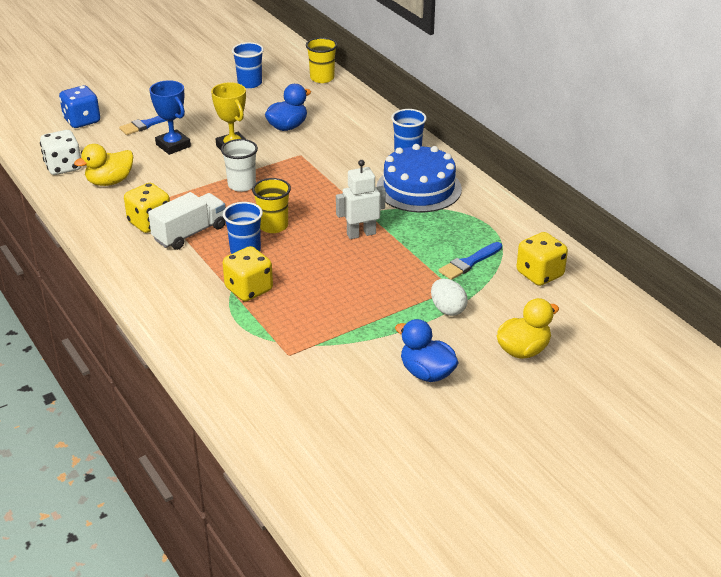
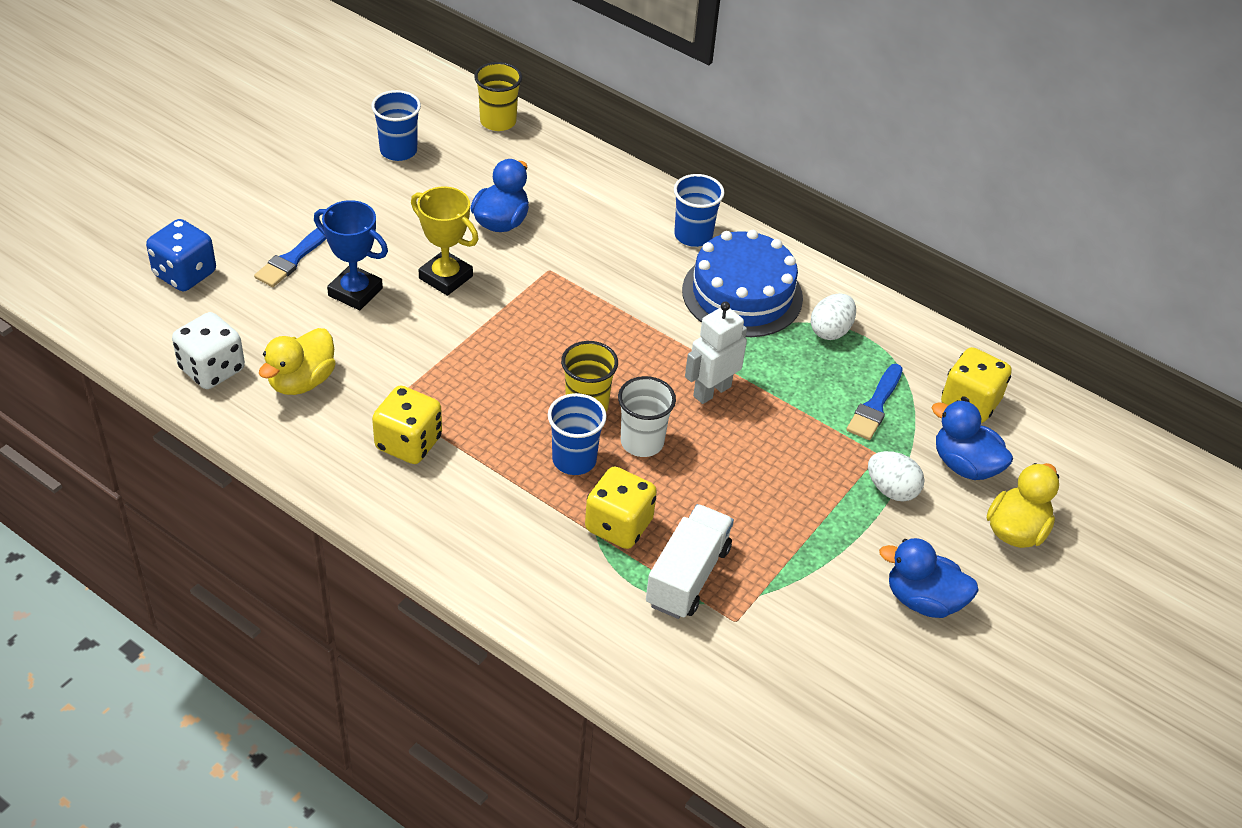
camera: 25 degrees left, 10 degrees up
white truck [148,192,226,250] -> white truck moved to [646,504,734,619]
white cup [221,139,258,192] -> white cup moved to [618,376,676,457]
none -> white egg [811,293,856,340]
none -> blue duck [932,400,1013,480]

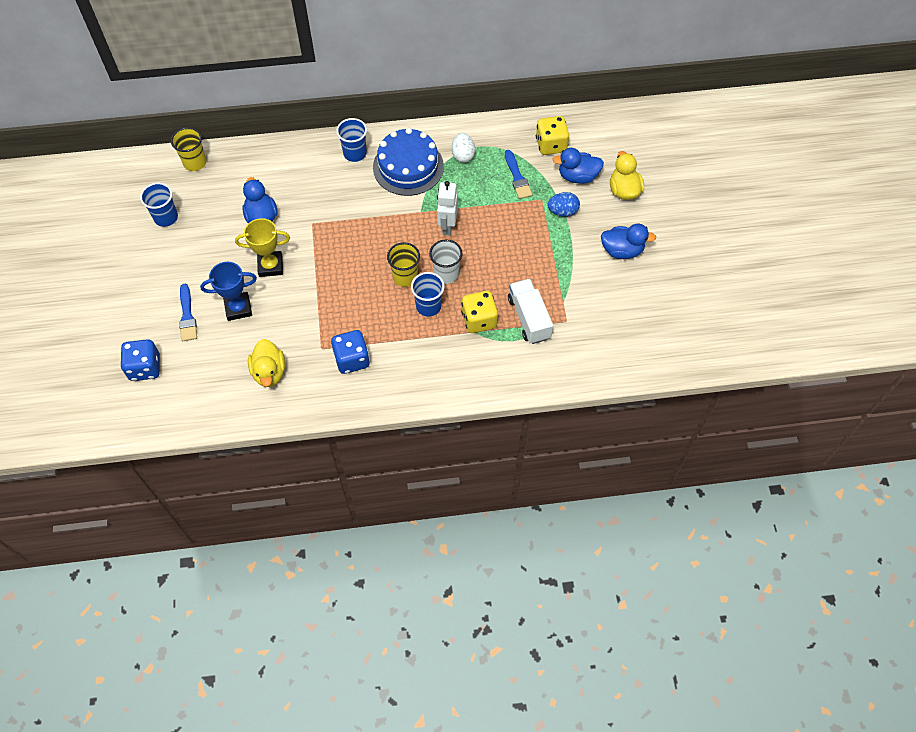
camera: 40 degrees left, 15 degrees up
white dice [172,312,245,389] -> none
yellow dice [372,386,442,464] -> blue dice [331,330,370,374]
white egg [868,451,925,502] -> blue egg [547,192,580,217]
blue duck [879,538,979,618] -> blue duck turned 150 degrees counterclockwise [601,224,656,259]

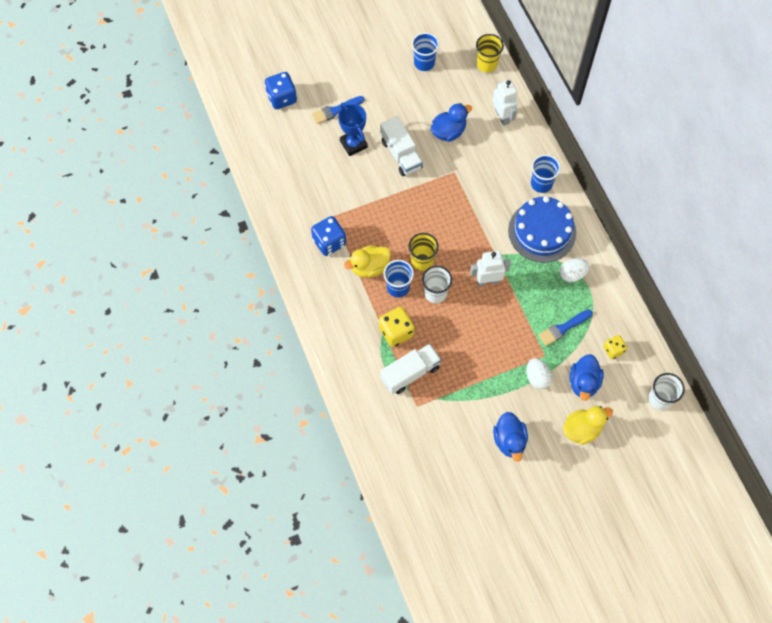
camera: 75 degrees right, 5 degrees up
yellow trophy [235,218,290,277] -> white truck [380,116,423,176]
yellow duck [248,339,285,387] -> yellow duck moved to [344,245,391,278]
yellow dice [536,116,569,155] -> yellow dice [604,335,627,359], size x0.61
blue egg [547,192,580,217] -> white egg [526,358,552,389]
blue duck [552,148,604,184] -> blue duck turned 150 degrees counterclockwise [570,354,604,401]
none -> white robot [492,80,518,126]
none -> white cup [649,373,685,410]

